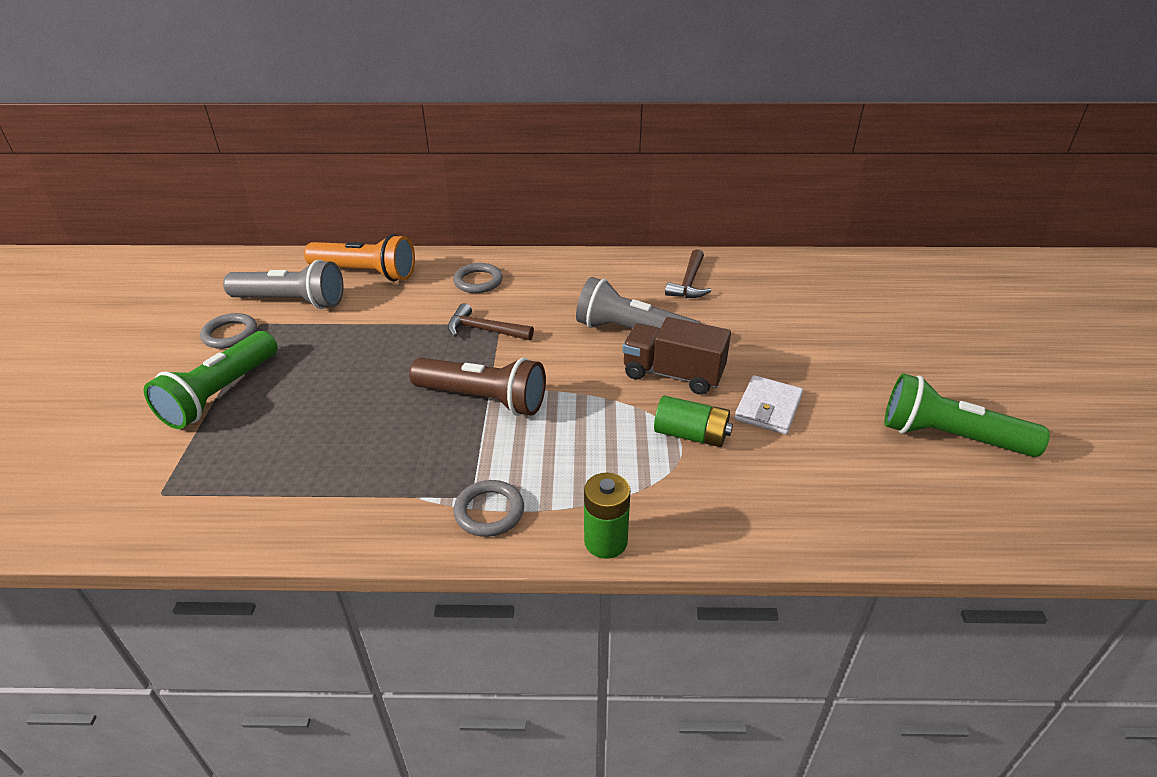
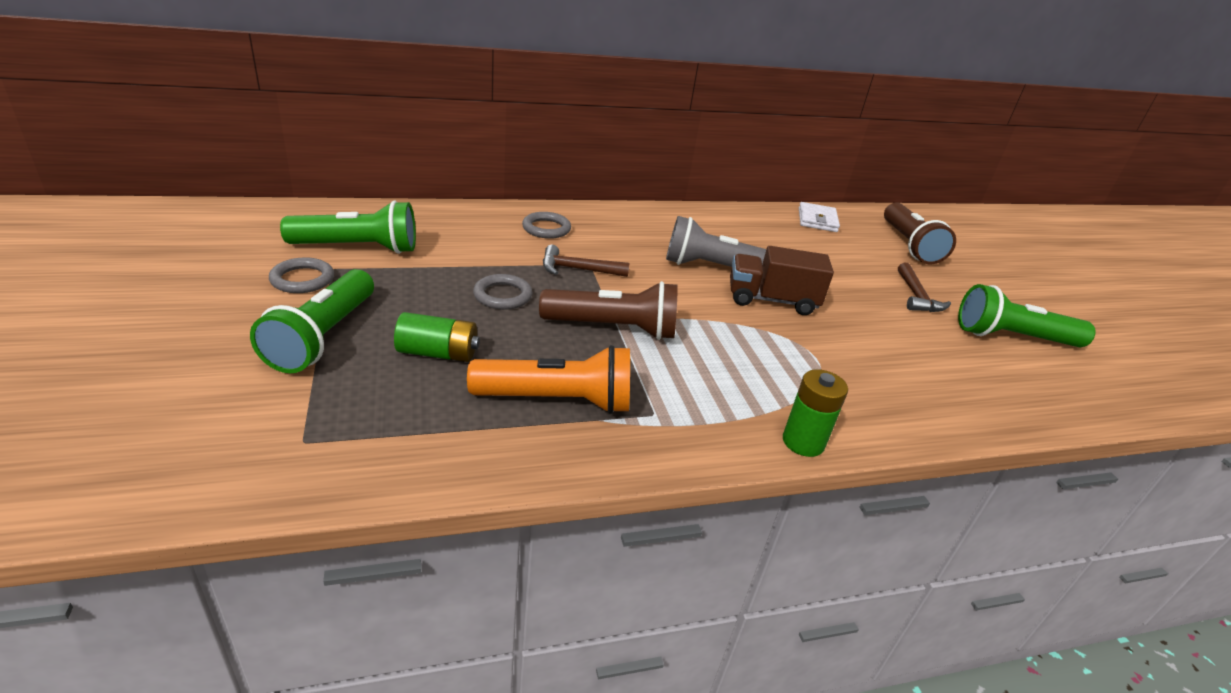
camera: 20 degrees left, 5 degrees down
grey flashlight [223,260,344,309] -> green flashlight [280,200,416,254]
orange flashlight [304,234,415,281] -> orange flashlight moved to [467,345,630,414]
grey ring [454,480,524,537] -> grey ring moved to [473,274,532,310]
green battery [654,396,733,447] -> green battery moved to [394,312,480,362]
brown hammer [665,249,711,298] -> brown hammer moved to [898,262,951,312]
white wallet [735,375,803,435] -> white wallet moved to [799,202,840,232]
none -> brown flashlight [884,202,956,264]

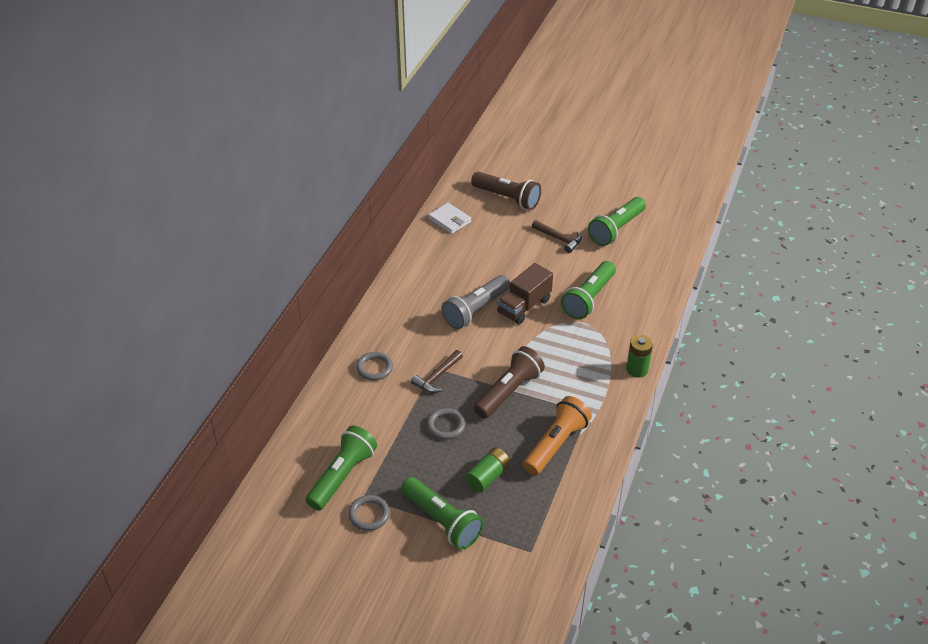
camera: 50 degrees left, 10 degrees up
none -> green flashlight [561,261,616,319]

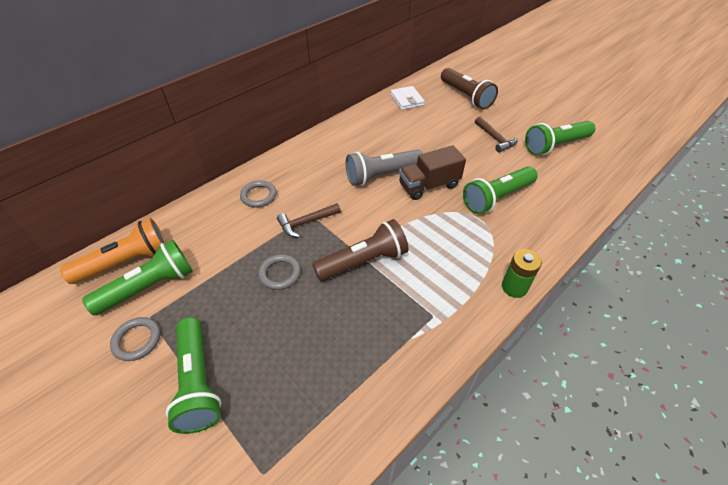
camera: 25 degrees right, 5 degrees up
green battery [465,447,510,493] -> none
orange flashlight [523,396,592,475] -> orange flashlight moved to [60,218,166,284]

